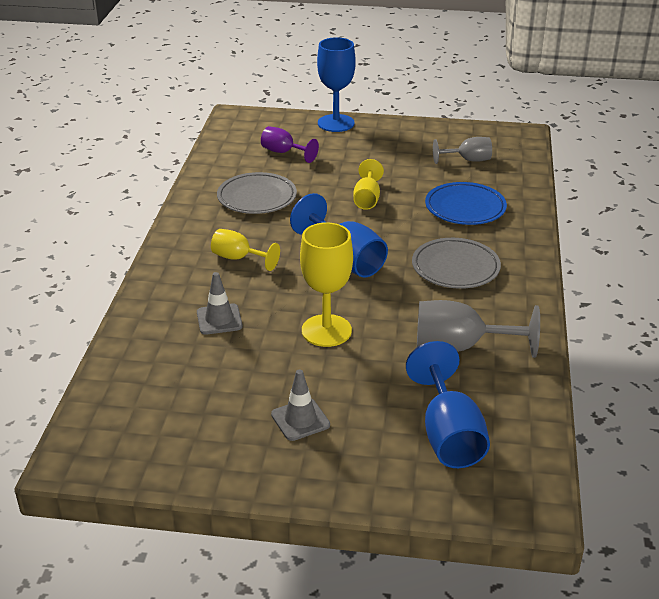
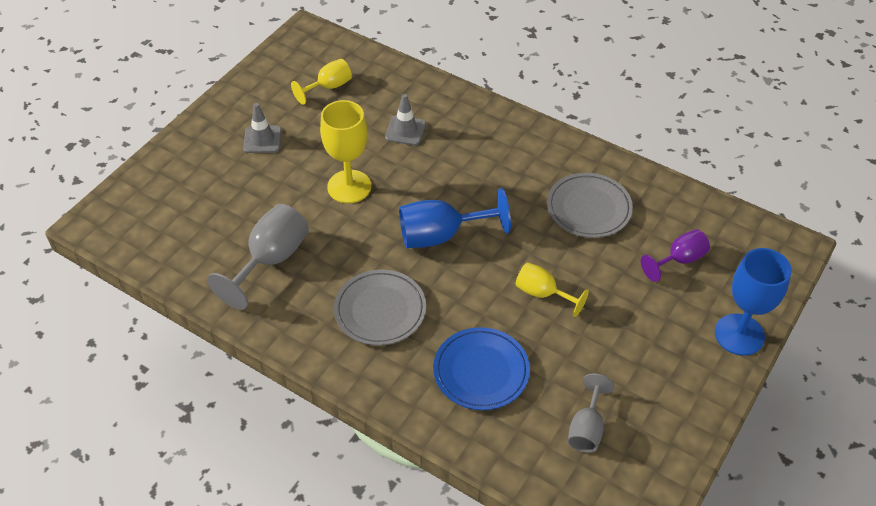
camera: 115 degrees right, 15 degrees up
yellow goblet [211,229,280,271] -> yellow goblet moved to [291,59,352,105]
blue goblet [406,341,490,468] -> none

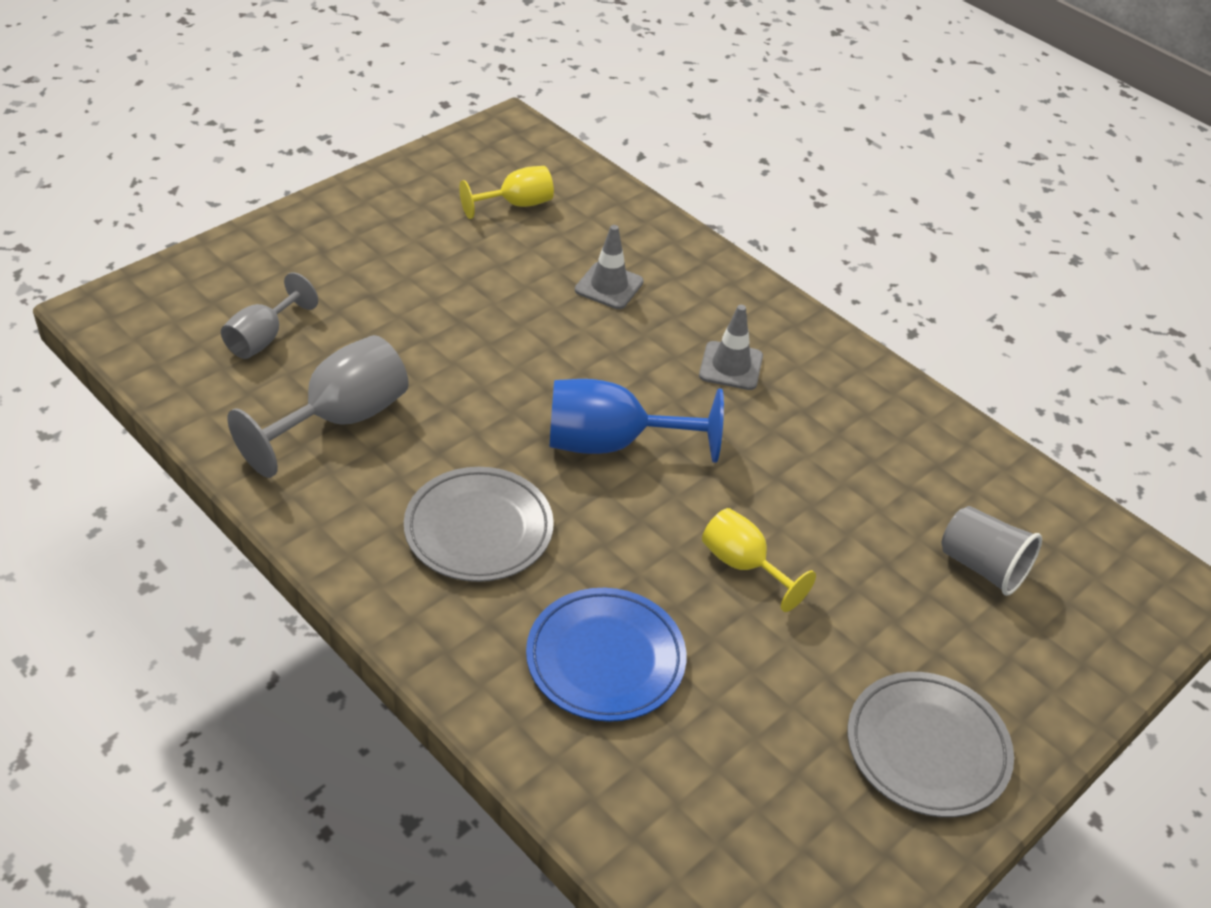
camera: 10 degrees right, 5 degrees down
grey traffic cone [243,103,281,153] -> grey traffic cone moved to [699,305,763,390]
yellow goblet [320,100,371,203] -> none
grey plate [547,173,633,238] -> grey plate moved to [848,672,1014,817]
grey goblet [568,374,615,453] -> grey goblet moved to [221,272,318,359]
purple goblet [641,229,710,282] -> grey cup [941,506,1042,596]
blue goblet [715,248,792,356] -> none

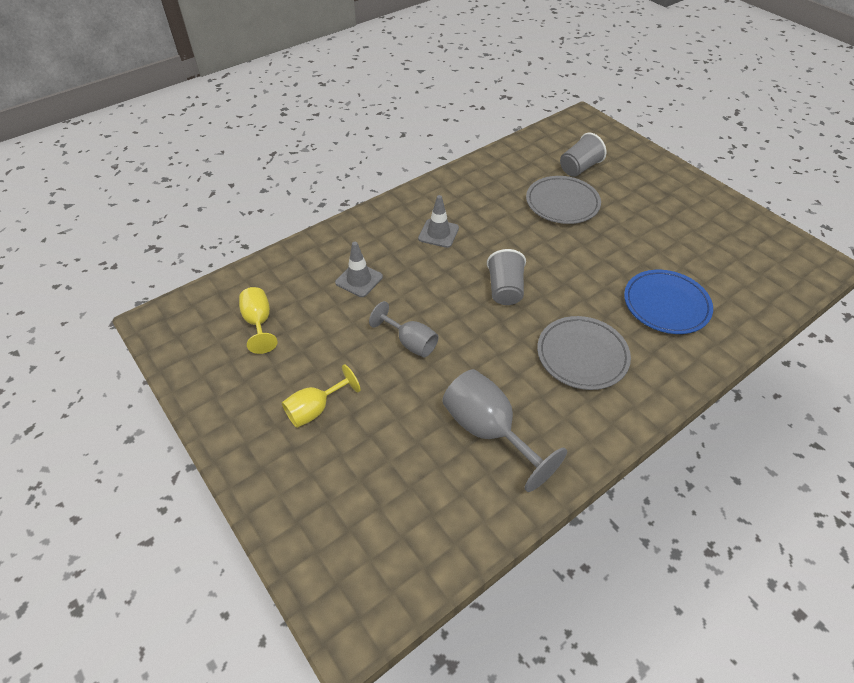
camera: 80 degrees left, 5 degrees up
grey goblet [221,272,318,359] -> grey goblet moved to [369,301,439,358]
blue goblet [550,379,724,463] -> grey cup [487,249,526,305]
yellow goblet [702,508,816,612] -> yellow goblet moved to [282,364,361,428]
grey plate [848,672,1014,817] -> grey plate moved to [526,176,601,224]

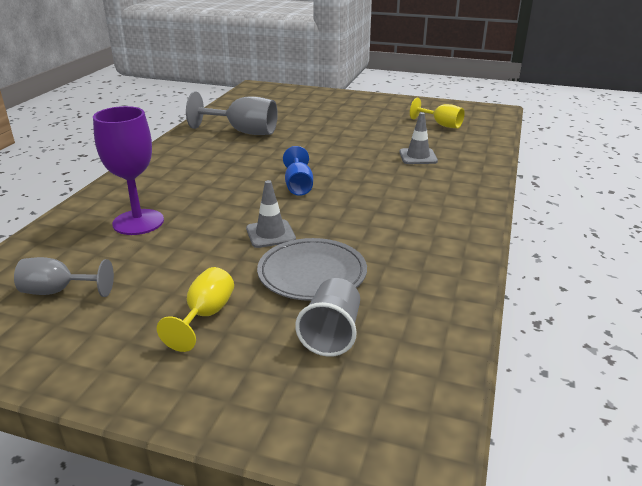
camera: 145 degrees right, 20 degrees down
yellow goblet [282,364,361,428] -> yellow goblet moved to [157,267,234,352]
grey goblet [369,301,439,358] -> grey goblet moved to [14,257,114,297]
grey traffic cone [418,195,459,248] -> grey traffic cone moved to [246,180,296,248]
grey cup [487,249,526,305] -> blue goblet [283,146,313,196]
grey plate [537,316,631,390] -> none
blue plate [624,270,713,334] -> purple goblet [93,106,164,235]

